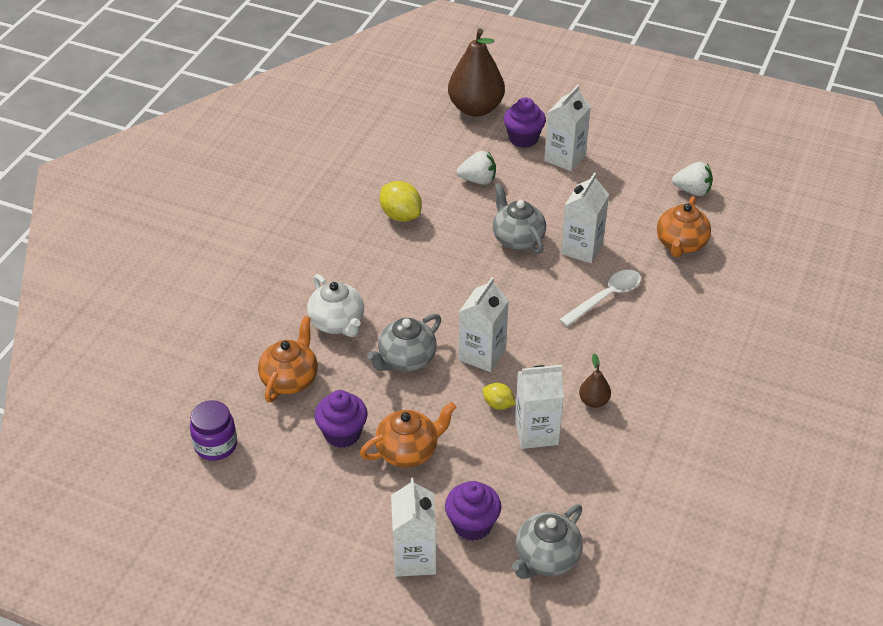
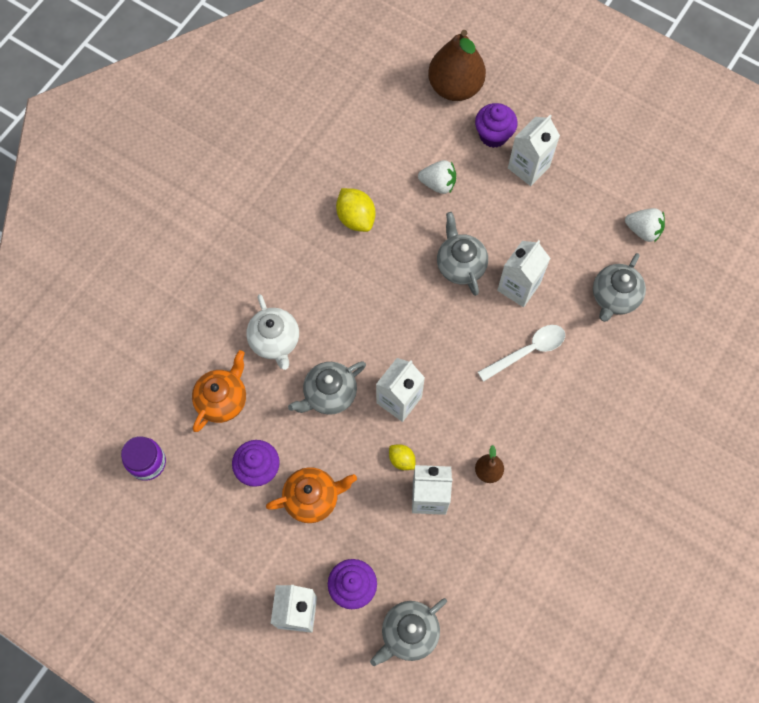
camera: 10 degrees right, 25 degrees up
orange teapot [657,196,711,257] -> grey teapot [593,253,646,322]

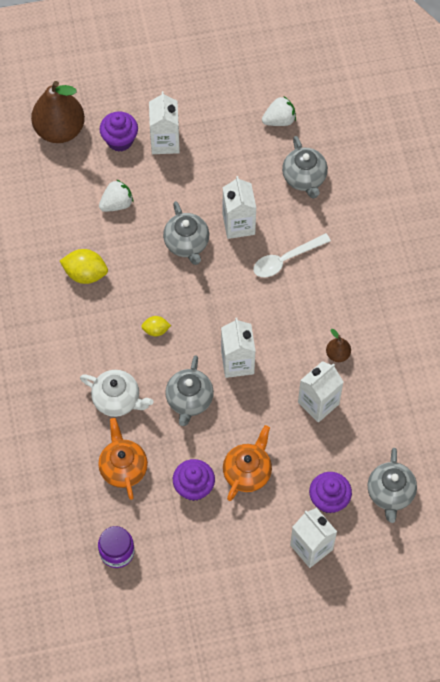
camera: 45 degrees left, 5 degrees down
yellow lemon [389,444,416,470] -> yellow lemon moved to [141,316,171,336]
grey teapot [437,212,488,296] -> grey teapot turned 135 degrees counterclockwise [163,201,209,265]
white spoon [478,325,565,382] -> white spoon turned 135 degrees counterclockwise [253,233,331,278]

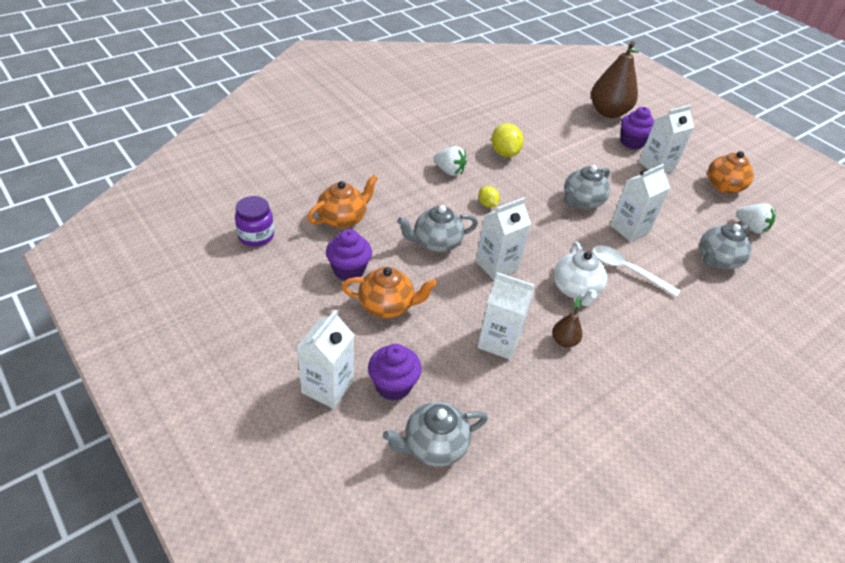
camera: 60 degrees right, 20 degrees down
white teapot [80,370,154,417] -> white teapot moved to [554,242,607,306]
white strawberry [99,179,133,212] -> white strawberry moved to [433,146,467,176]
none -> orange teapot [707,151,754,193]

